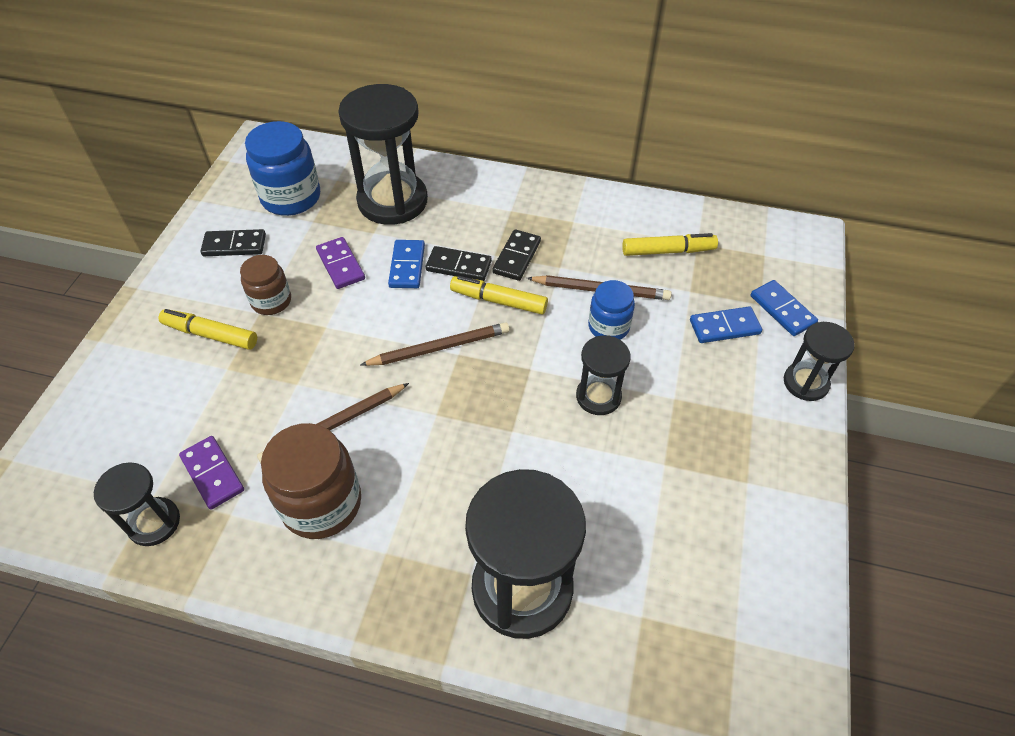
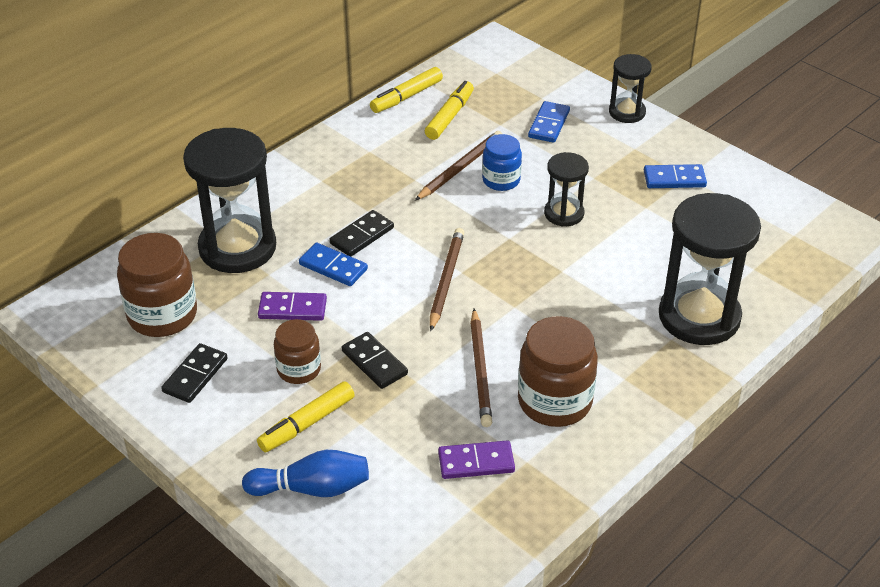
camera: 60 degrees left, 10 degrees down
black hourglass [94,462,180,546] -> none
blue jar [245,121,320,216] -> brown jar [117,233,197,337]
yellow marker [450,276,548,315] -> yellow marker moved to [370,67,443,113]
black domino [492,229,541,281] -> black domino moved to [342,332,408,389]
blue domino [750,280,818,336] -> blue domino moved to [644,164,707,188]
none -> blue bowling pin [242,450,369,497]

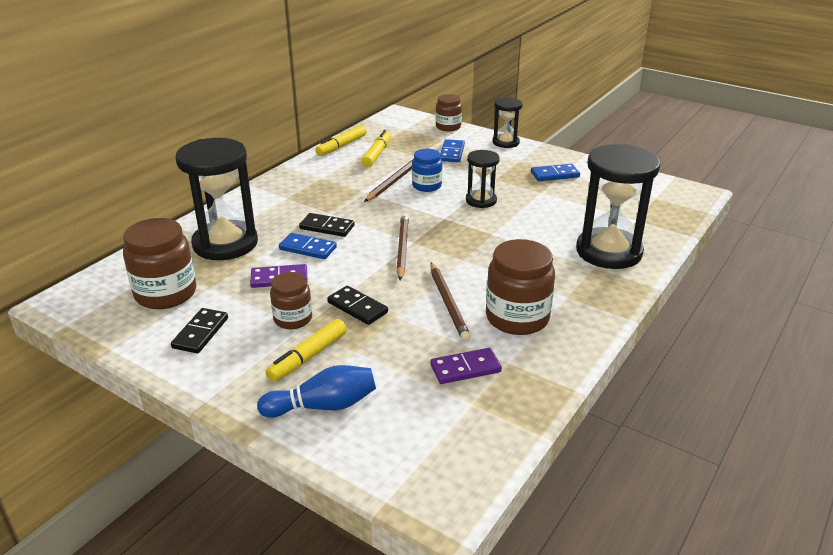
camera: 10 degrees left, 10 degrees down
black domino [329,210,394,257] -> black domino turned 75 degrees clockwise [299,213,355,237]
none -> brown jar [436,94,462,131]

